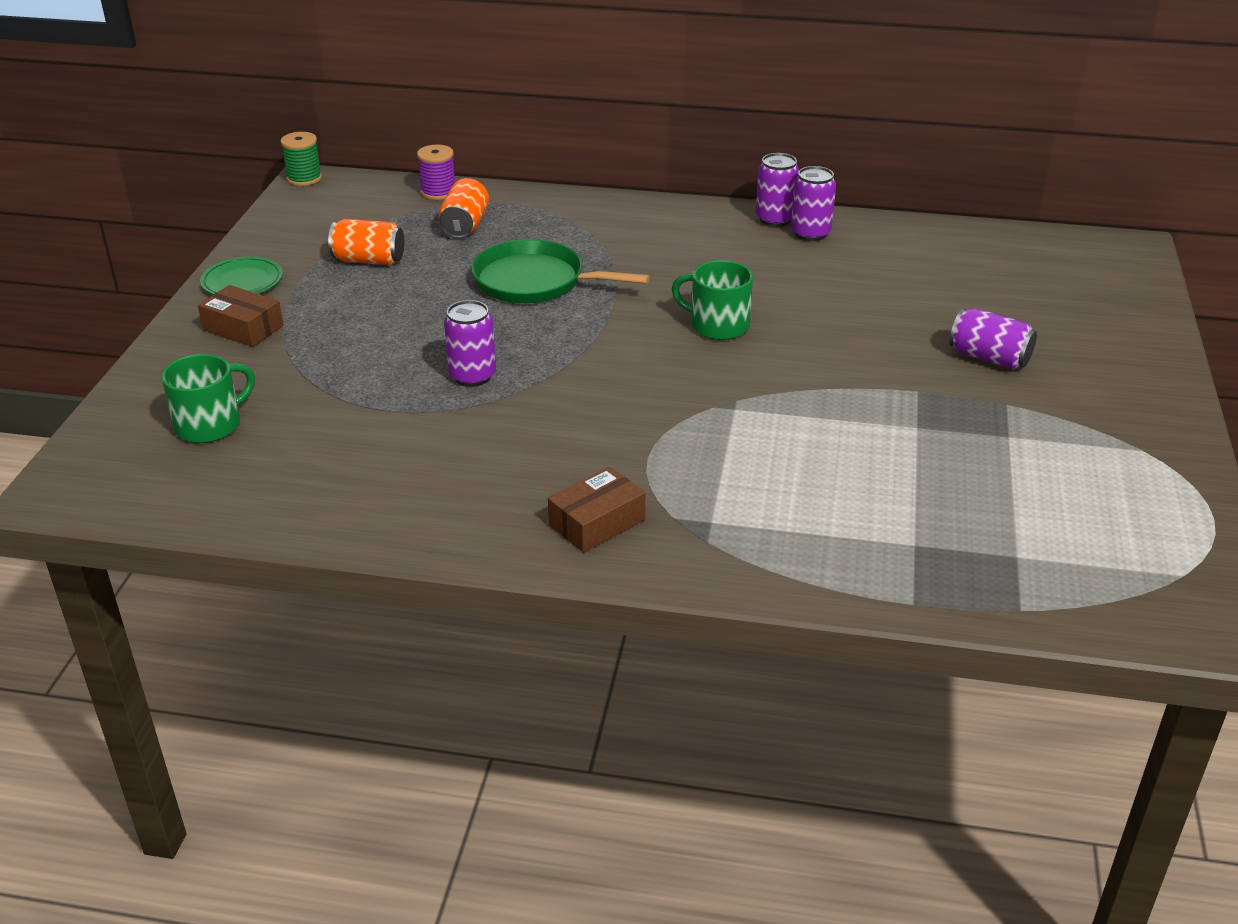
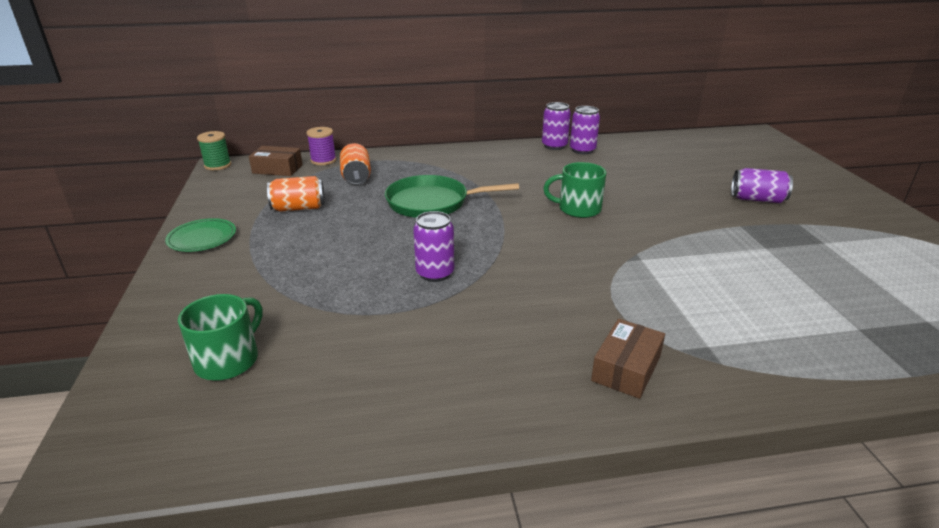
camera: 20 degrees left, 5 degrees down
brown box [198,285,283,347] -> brown box moved to [249,146,303,176]

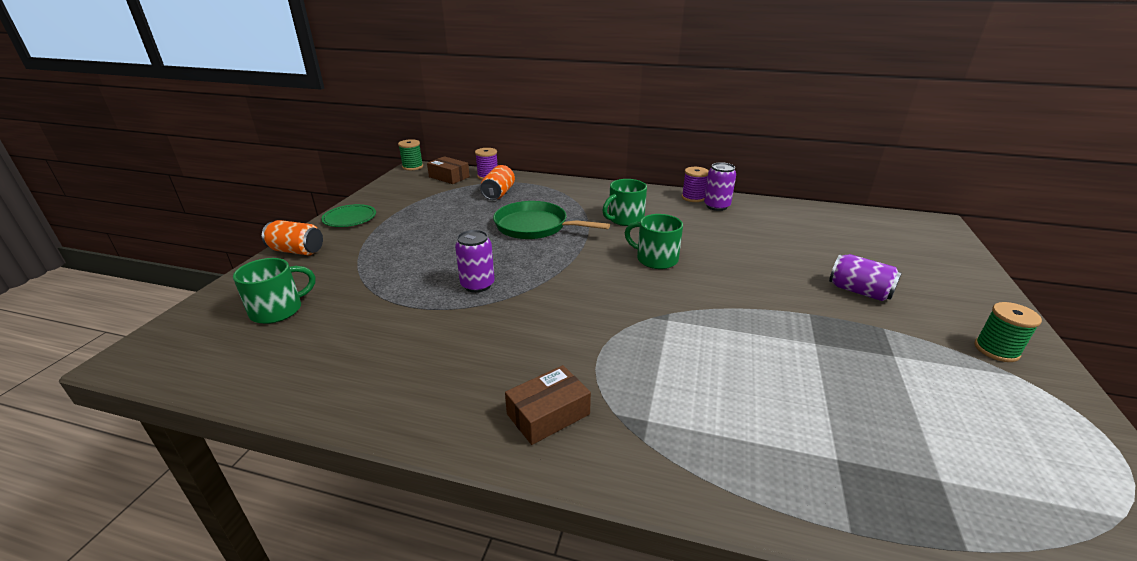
camera: 25 degrees right, 0 degrees up
orange can [267,176,325,212] -> orange can moved to [262,220,323,255]
purple can [542,102,571,150] -> purple spool [682,167,709,202]
none -> green mug [602,179,647,226]
none -> green spool [975,302,1042,362]

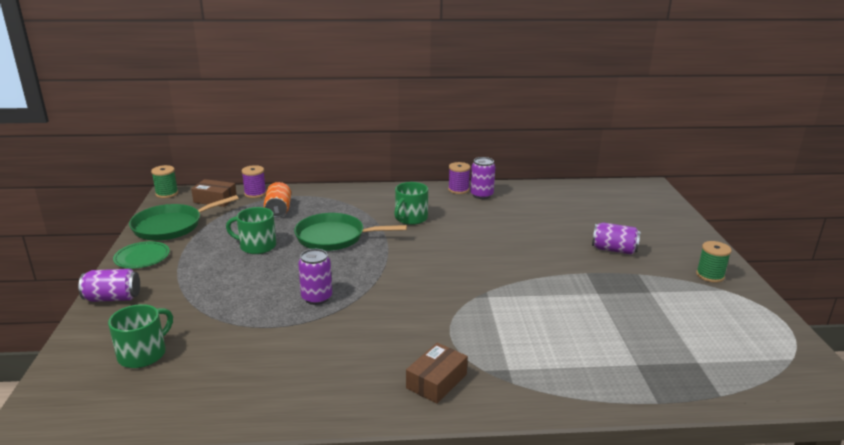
camera: 20 degrees left, 5 degrees down
orange can [262,220,323,255] -> purple can [79,269,140,302]
green mug [625,214,683,269] -> green mug moved to [226,207,276,254]
none -> green pan [129,195,239,241]

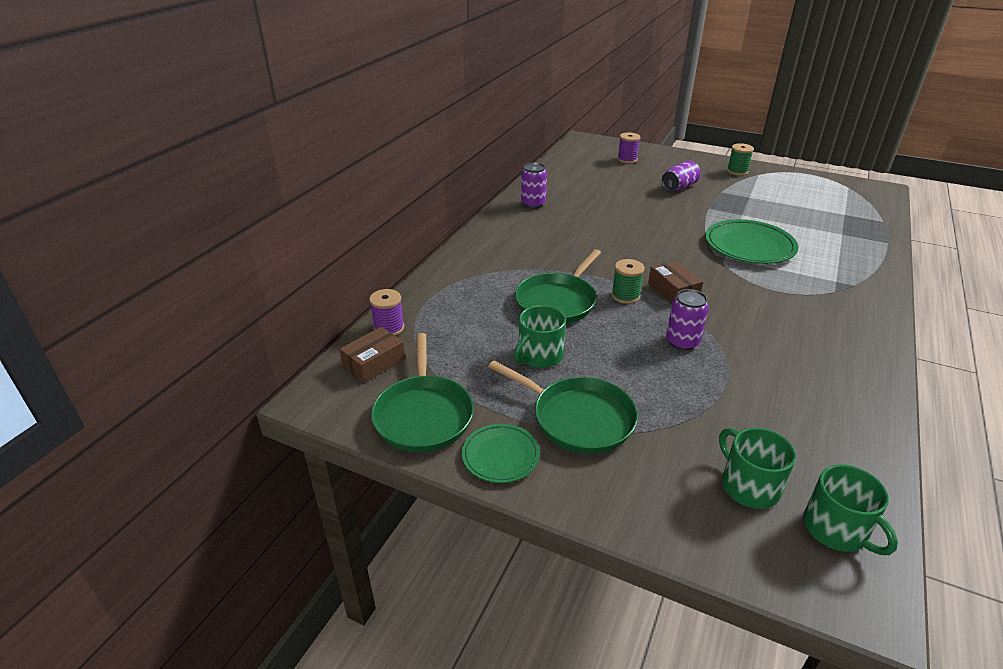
camera: 60 degrees left, 10 degrees up
purple can [79,269,140,302] -> none
green spool [151,165,178,198] -> green spool moved to [611,259,645,304]
orange can [264,182,291,218] -> none
green mug [394,182,428,225] -> green mug moved to [803,464,898,555]
brown box [406,343,468,404] -> brown box moved to [648,260,703,303]
purple spool [448,162,470,194] -> purple spool moved to [617,132,640,164]
none -> green pan [488,361,638,454]
none -> green plate [705,219,798,264]

